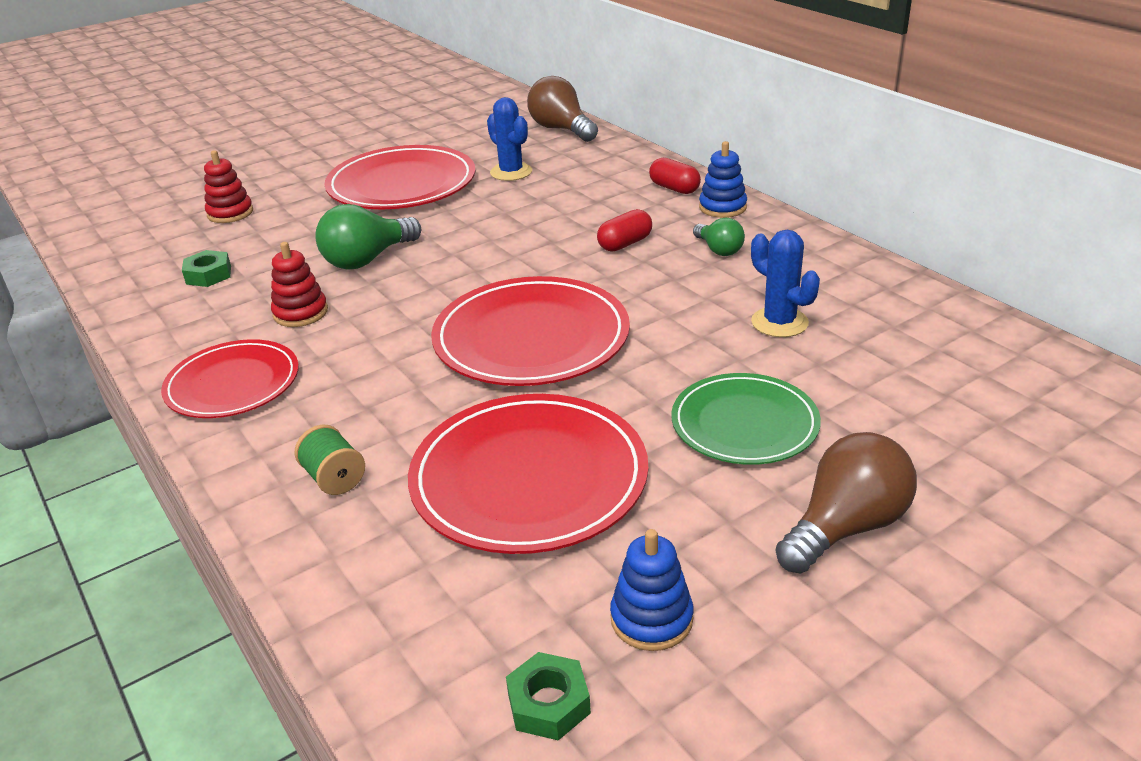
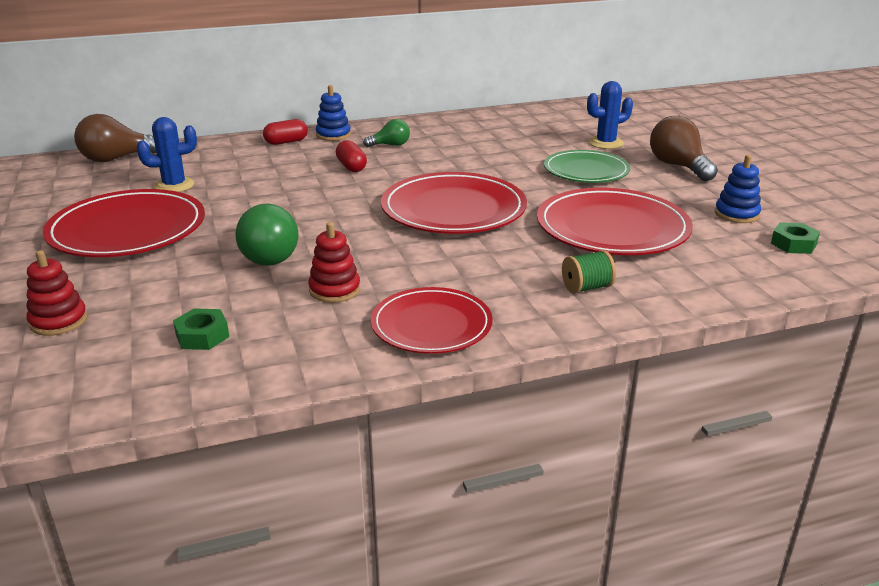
camera: 75 degrees left, 5 degrees down
blue cactus [751,230,820,337] -> blue cactus moved to [587,81,633,149]

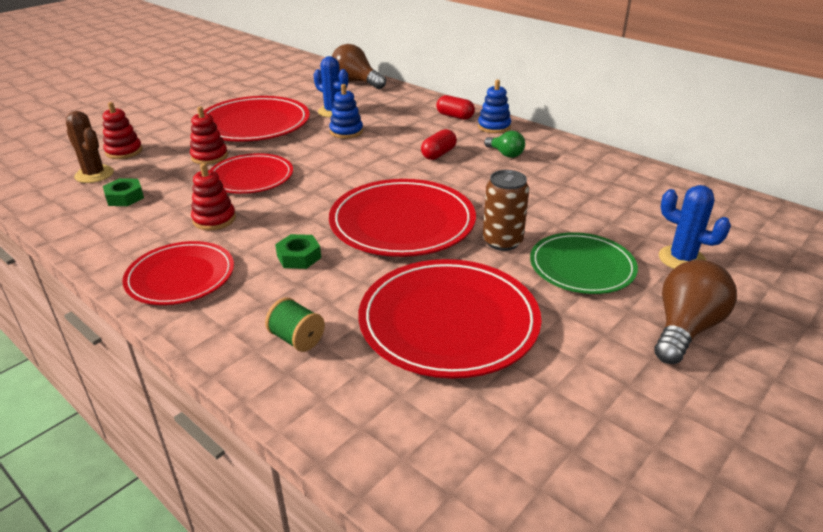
camera: 60 degrees right, 5 degrees up
green light bulb [235,204,299,266] -> red plate [210,153,293,194]
blue stacking toy [715,155,761,223] -> blue stacking toy moved to [329,84,363,138]
green nut [771,222,820,254] -> green nut moved to [275,234,321,269]
none -> brown cactus [66,111,114,183]
none -> red stacking toy [190,107,228,165]
none -> brown can [483,170,529,251]

